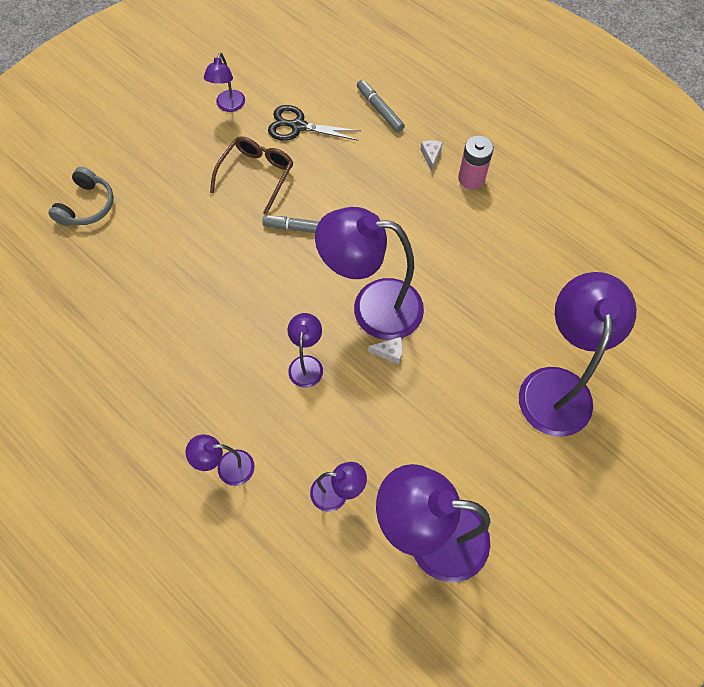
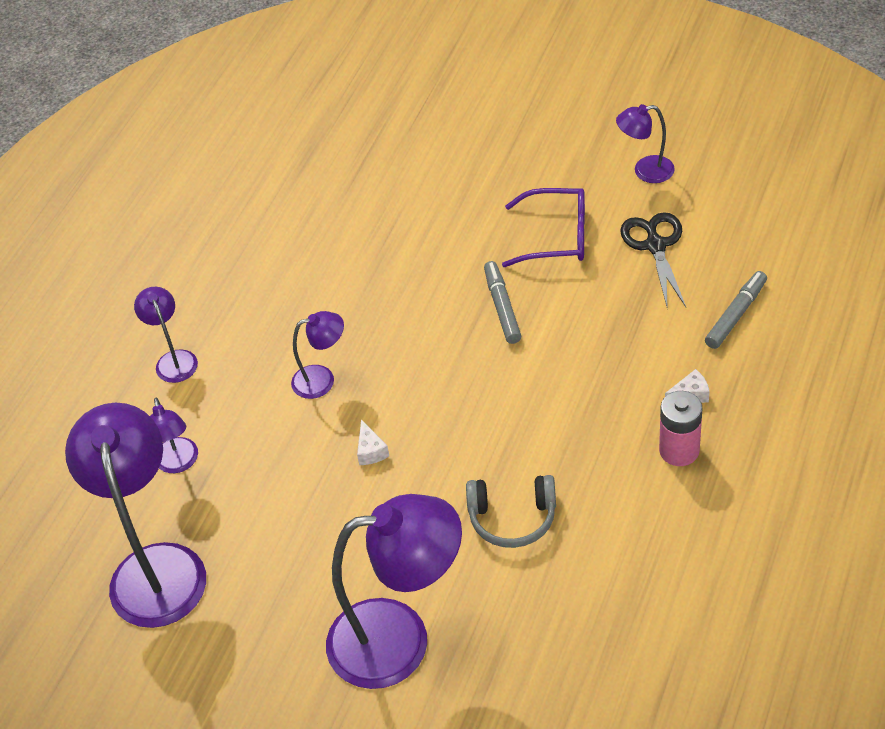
camera: 75 degrees right, 15 degrees down
grey headphones [48,167,114,226] -> grey headphones moved to [466,475,556,548]
brown glasses [210,137,293,215] -> purple glasses [502,188,585,267]
purple lamp [315,207,424,340] -> none

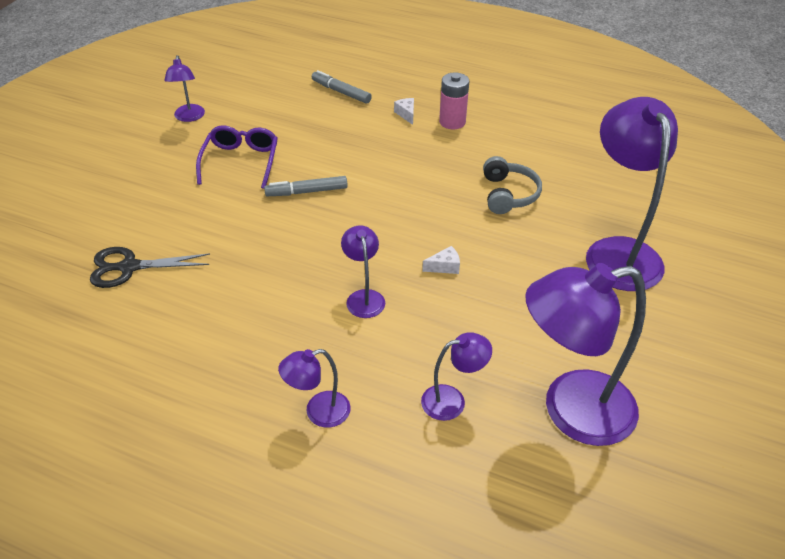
camera: 95 degrees left, 5 degrees down
black scissors [620,212,686,310] -> black scissors moved to [90,247,210,288]

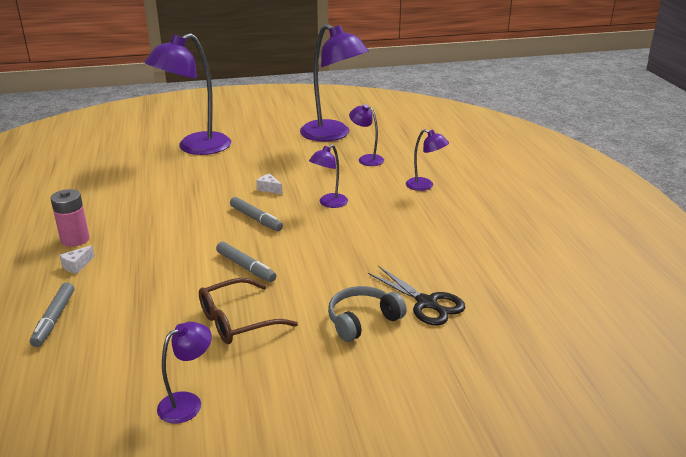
camera: 125 degrees left, 15 degrees down
purple glasses [196,125,278,189] -> brown glasses [199,278,298,344]
grey headphones [483,156,542,214] -> grey headphones moved to [328,286,407,342]
none -> grey marker [230,197,283,231]

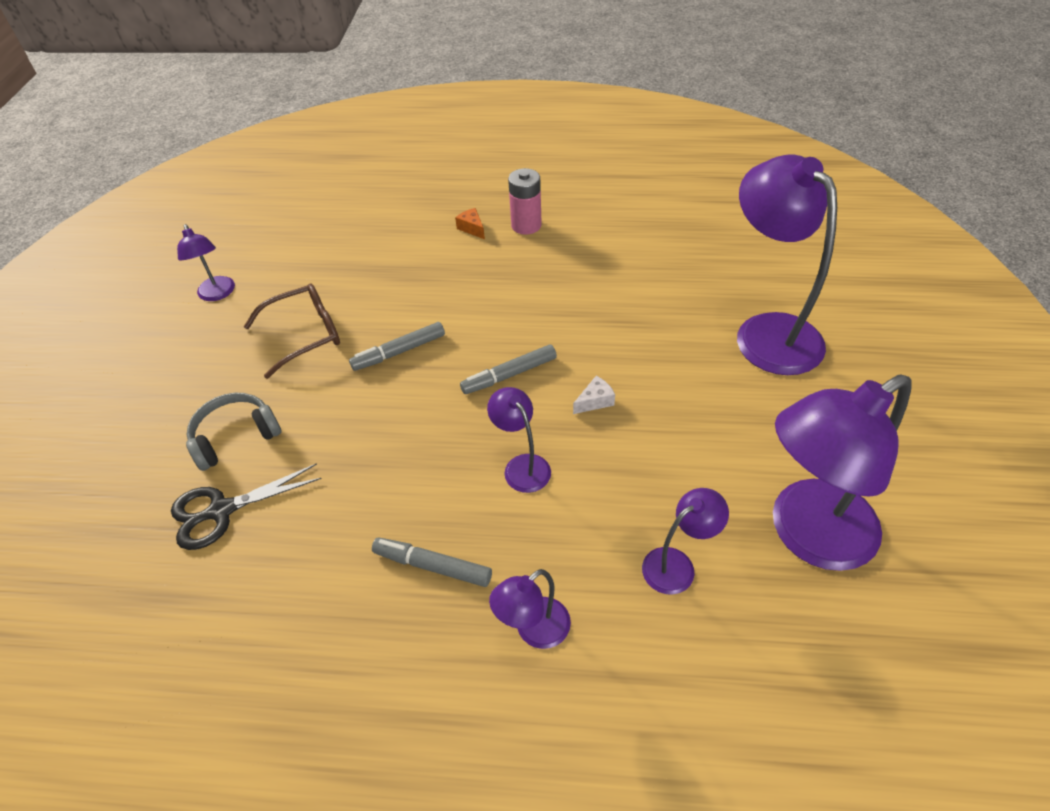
camera: 110 degrees right, 20 degrees up
grey marker [30,282,74,347] -> grey marker moved to [372,538,492,587]
white cheese [60,245,95,274] -> orange cheese [455,208,485,239]
brown glasses [199,278,298,344] -> brown glasses turned 75 degrees clockwise [243,284,340,379]
grey headphones [328,286,407,342] -> grey headphones turned 105 degrees counterclockwise [186,393,282,471]

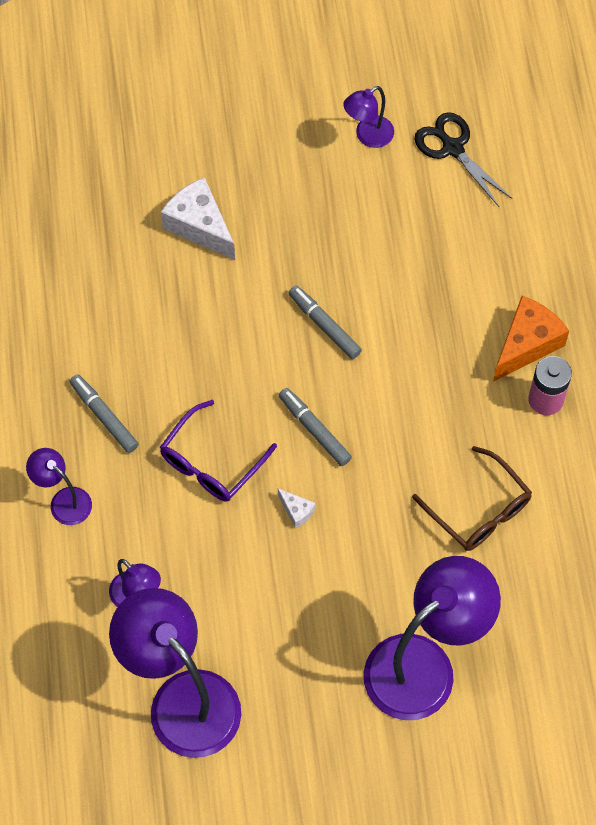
camera: 75 degrees right, 15 degrees up
black scissors [171,463,322,550] -> black scissors moved to [415,112,512,207]
grey headphones [186,393,282,471] -> white cheese [161,177,235,260]
brown glasses [243,284,340,379] -> brown glasses moved to [412,446,532,551]
grey marker [372,538,492,587] -> grey marker turned 45 degrees counterclockwise [69,374,139,453]
orange cheese [455,208,485,239] -> orange cheese [493,296,569,381], size x2.13
purple lamp [487,387,551,493] -> purple glasses [160,400,277,501]

